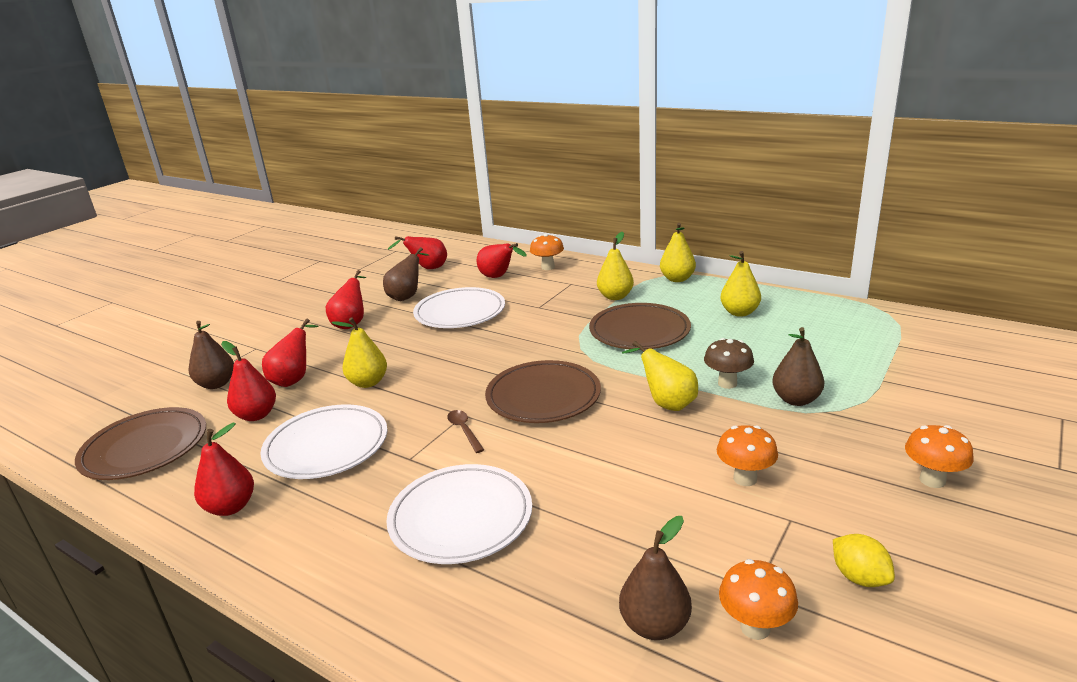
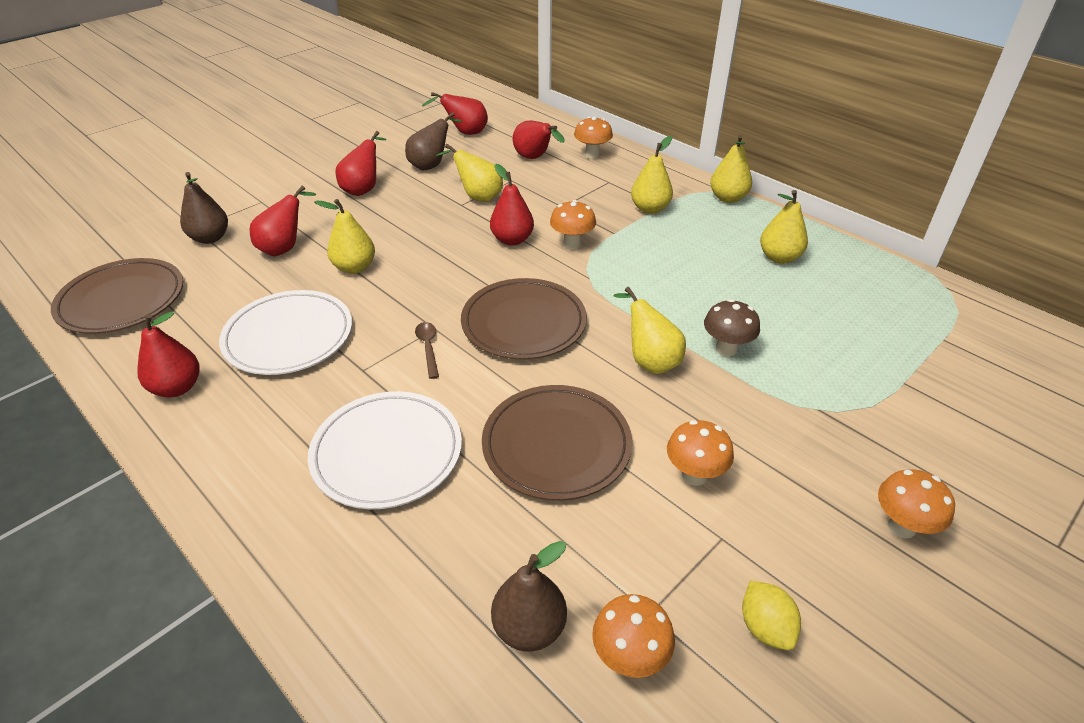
camera: 10 degrees right, 15 degrees up
red pear [221,341,276,421] -> red pear moved to [490,164,534,246]
white plate [413,287,505,328] -> yellow pear [436,144,503,202]
brown plate [589,303,691,350] -> brown plate moved to [482,385,632,501]
brown pear [772,327,825,406] -> none
none -> orange mushroom [550,200,596,249]

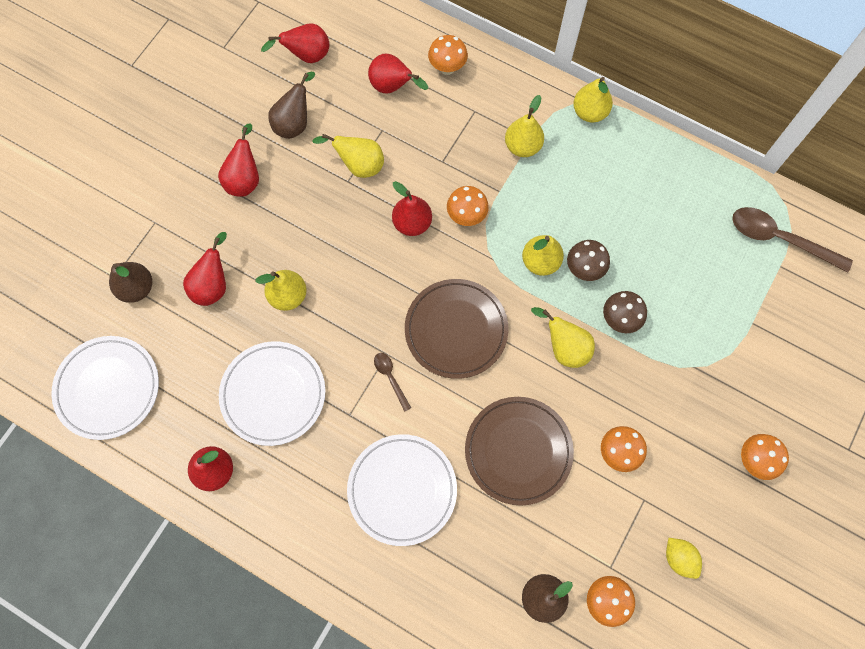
camera: 15 degrees left, 30 degrees up
brown plate [51,258,183,334] -> white plate [51,336,159,440]
yellow pear [760,190,808,264] -> yellow pear moved to [522,235,564,276]
none -> brown mushroom [567,240,610,281]
none -> brown spoon [732,207,853,273]

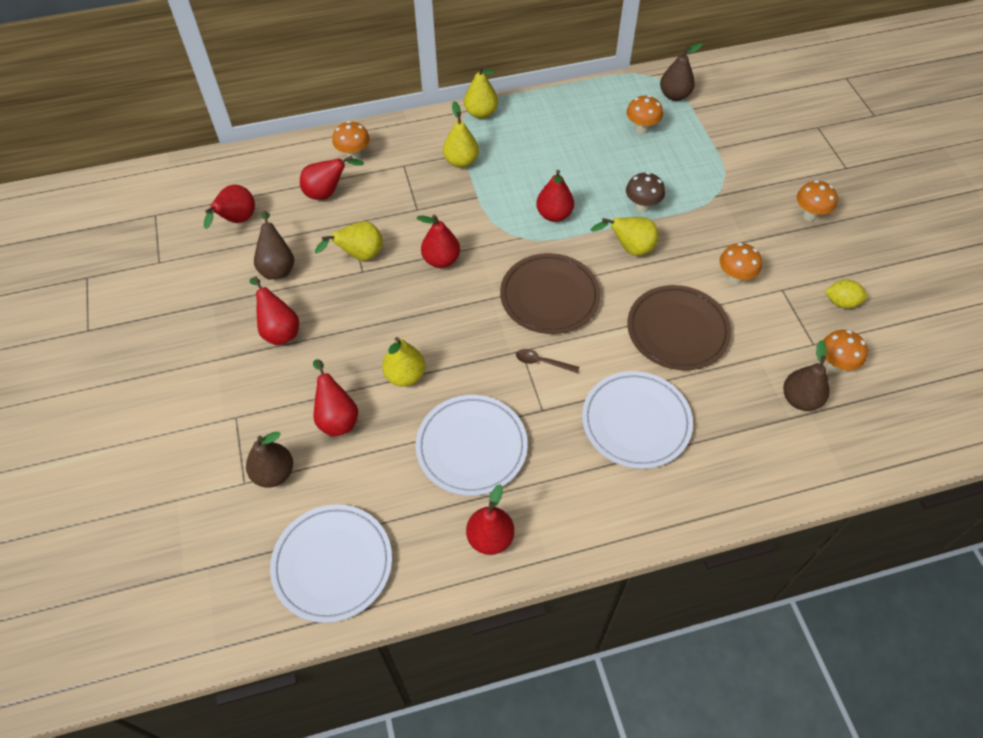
camera: 45 degrees left, 15 degrees down
orange mushroom [447,186,489,226] -> orange mushroom moved to [626,95,663,134]
yellow pear [522,235,564,276] -> red pear [536,170,574,222]
brown mushroom [567,240,610,281] -> none
brown spoon [732,207,853,273] -> brown pear [660,43,703,101]

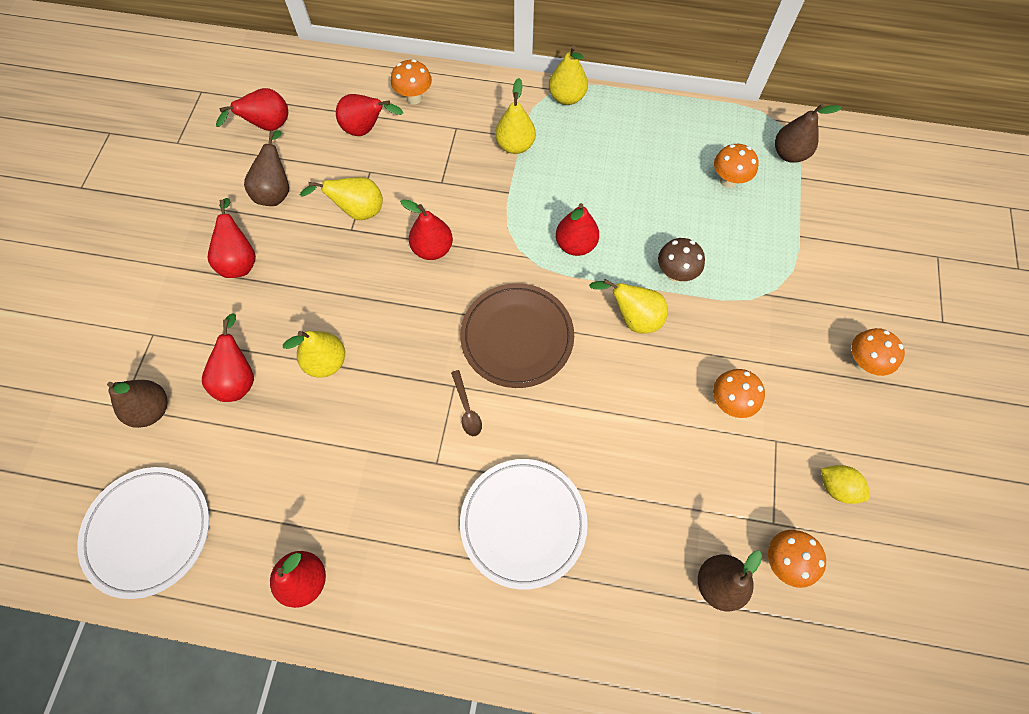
camera: 25 degrees right, 10 degrees up
white plate [415,395,528,496] -> none
brown spoon [516,349,579,373] -> brown spoon turned 150 degrees counterclockwise [451,370,482,436]
brown plate [627,285,731,370] -> none

